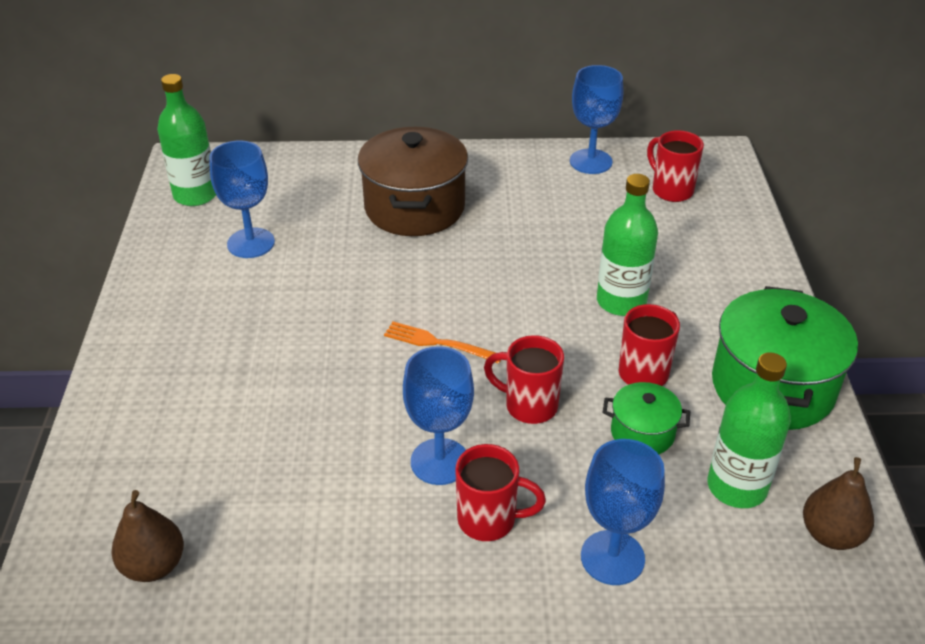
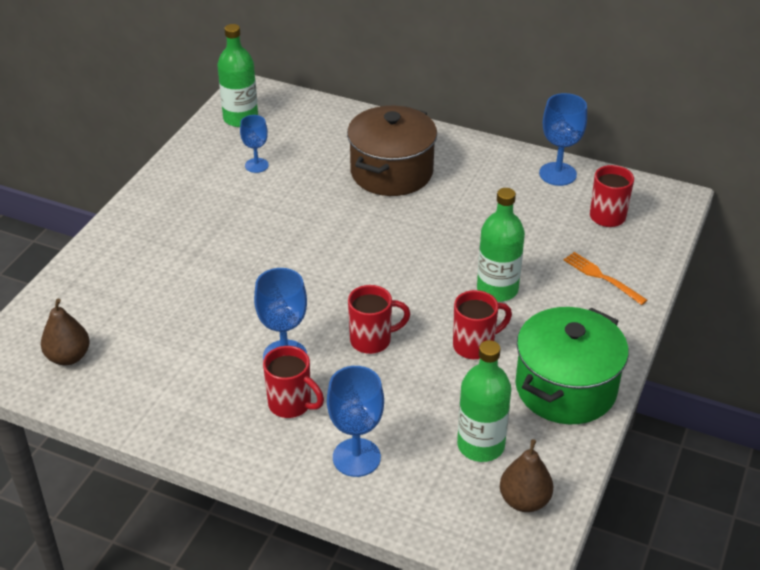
camera: 25 degrees right, 0 degrees up
blue goblet [209,141,275,258] -> blue goblet [240,115,269,173], size x0.64
orange fork [384,322,501,364] -> orange fork moved to [564,252,647,305]
red mug [484,335,564,424] -> red mug turned 120 degrees clockwise [348,285,410,354]
green pot [602,382,690,454] -> none

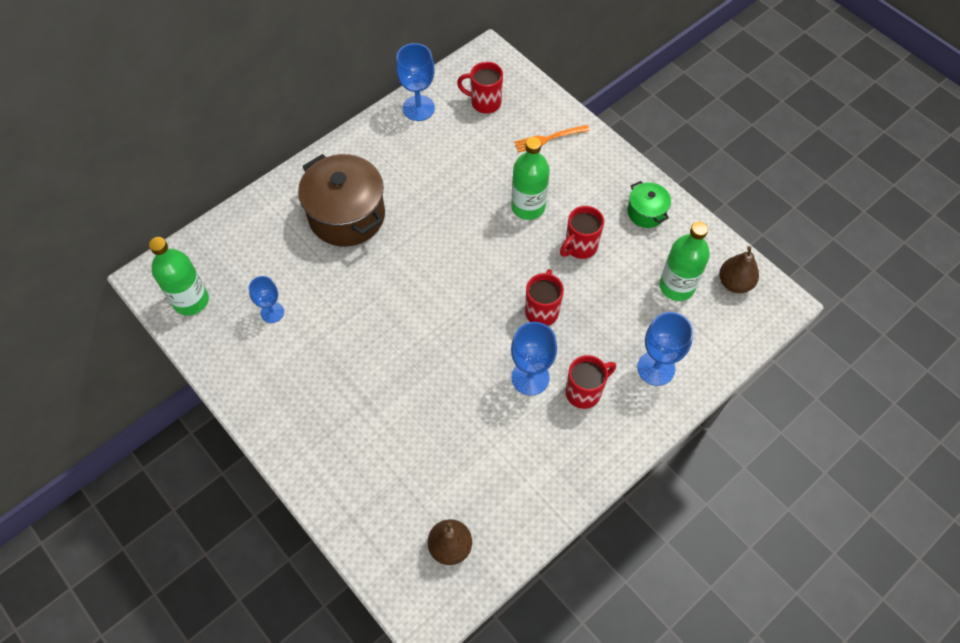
camera: 65 degrees left, 20 degrees up
red mug [453,290,512,359] -> red mug turned 135 degrees counterclockwise [560,206,604,259]
green pot [516,307,629,424] -> green pot [627,181,671,228], size x0.50

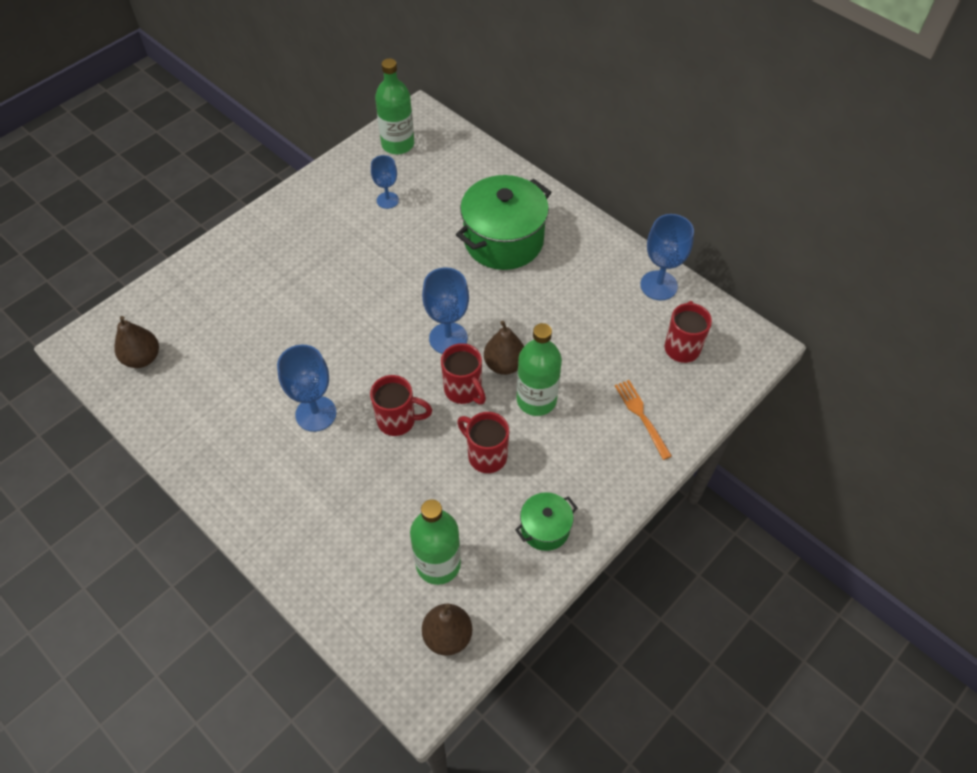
camera: 85 degrees right, 5 degrees down
brown pot [298,154,385,247] -> green pot [456,175,551,270]
red mug [566,355,616,409] -> red mug moved to [441,343,486,404]
blue goblet [637,312,694,386] -> blue goblet moved to [422,267,469,354]
none -> brown pear [484,321,524,375]

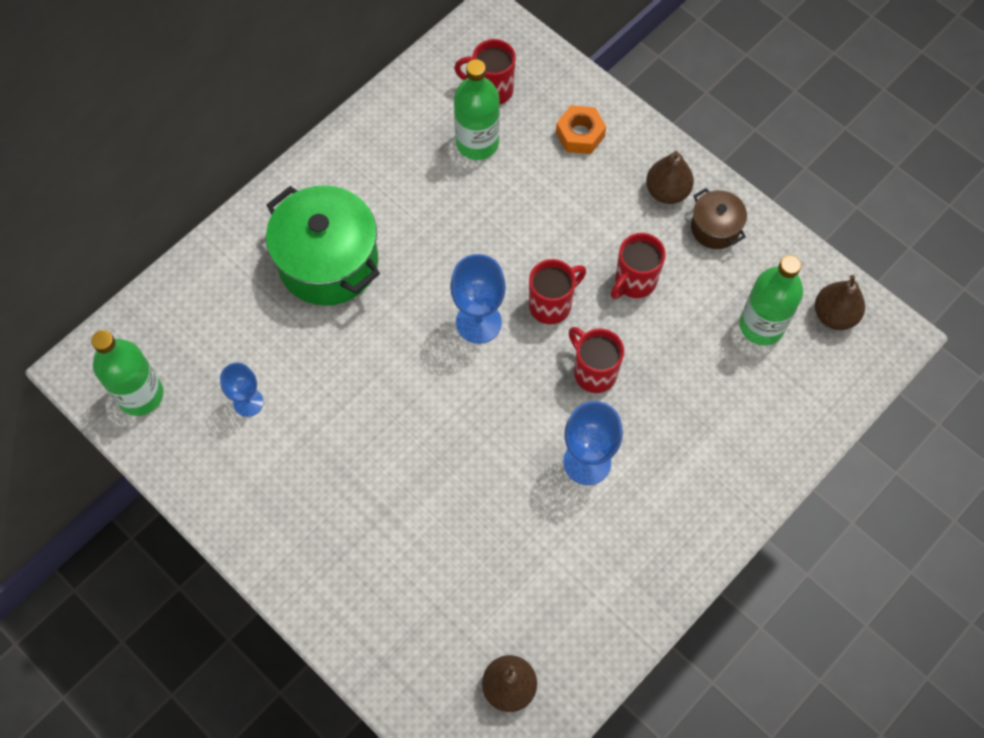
camera: 90 degrees left, 10 degrees up
red mug [370,375,432,436] -> red mug turned 45 degrees counterclockwise [569,327,624,393]
brown pear [484,321,524,375] -> brown pear moved to [646,151,694,204]
green pot [515,492,578,551] -> brown pot [691,188,747,249]
green bottle [517,323,562,416] -> green bottle moved to [454,59,500,160]
orange fork [615,380,672,460] -> orange nut [556,105,606,154]
blue goblet [640,214,694,300] -> none

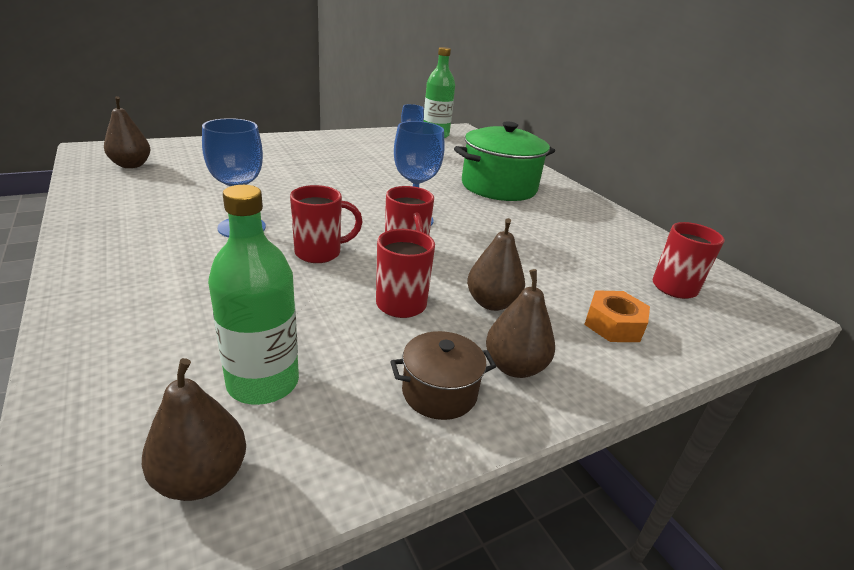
camera: 105 degrees right, 35 degrees down
green bottle [454,59,500,160] -> none
none -> brown pear [467,218,525,311]

